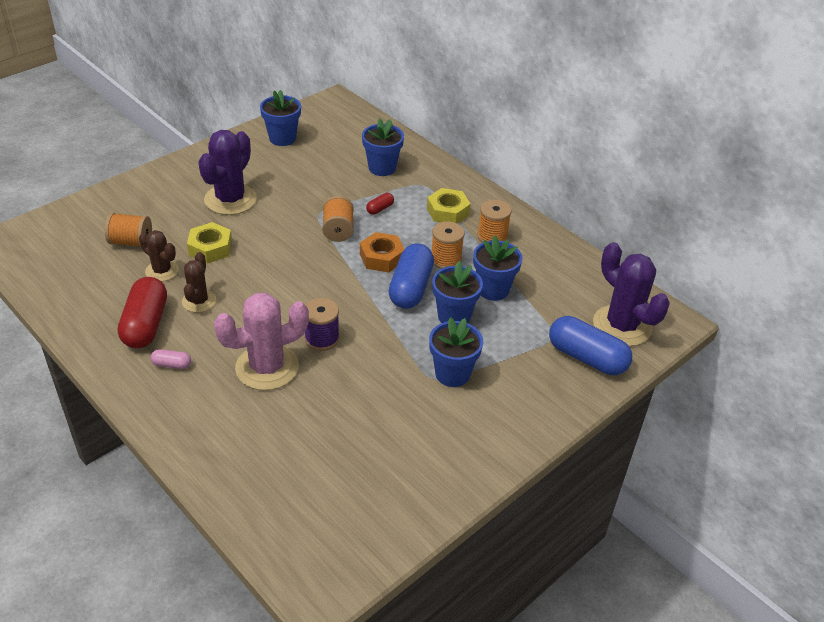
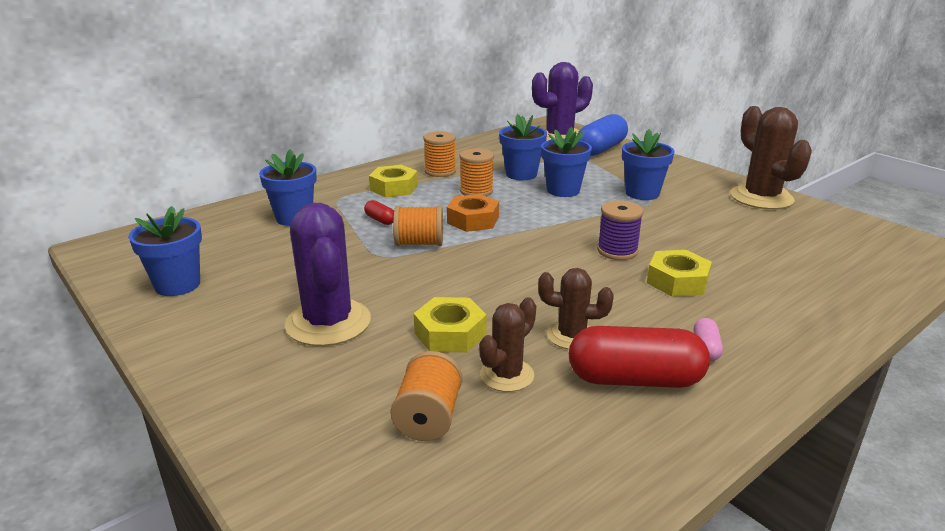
camera: 85 degrees left, 15 degrees down
purple cactus [198,130,257,215] -> purple cactus turned 45 degrees clockwise [285,203,371,346]
pink cactus [214,293,309,390] -> yellow nut [647,250,712,297]
blue capsule [388,243,434,309] -> none
none -> brown cactus [730,106,812,209]

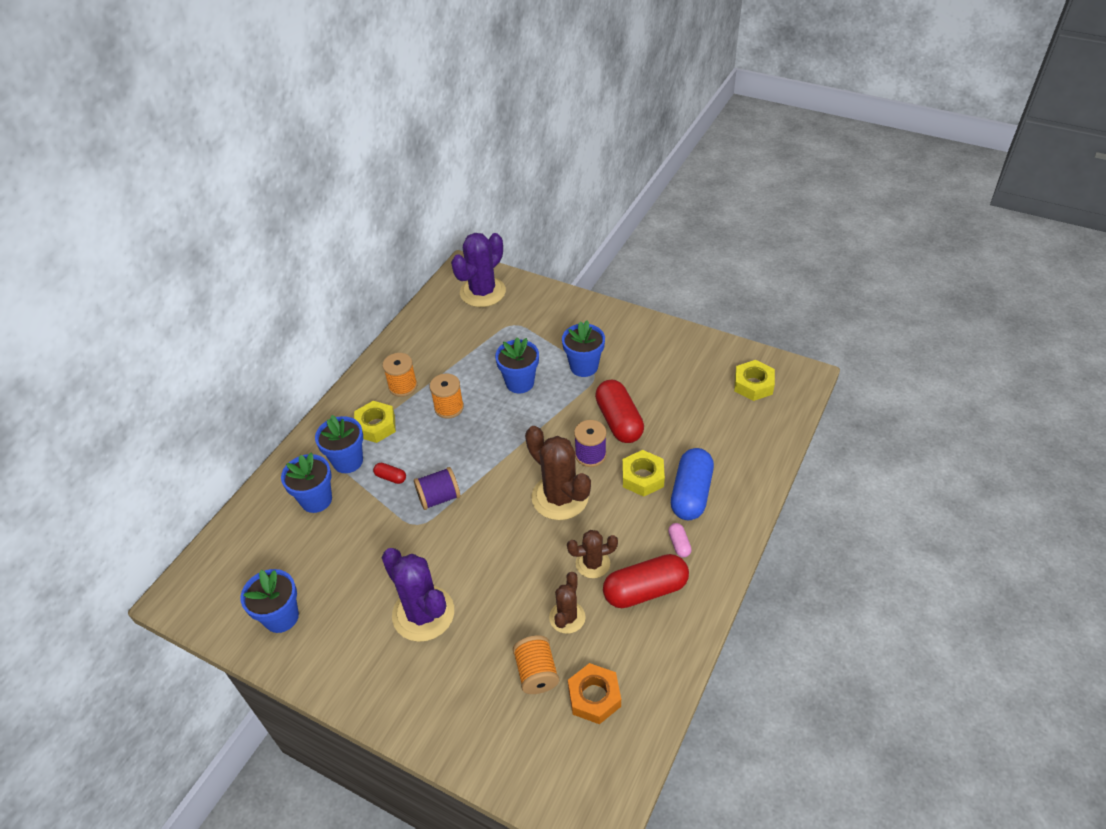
camera: 20 degrees left, 20 degrees up
orange spool [393,206,443,246] -> purple spool [414,467,460,510]
yellow nut [414,297,487,353] -> yellow nut moved to [734,360,775,401]
orange nut [447,194,499,232] -> orange nut moved to [568,663,621,724]
blue flower pot [499,114,547,180] -> blue flower pot moved to [315,415,363,473]
blue capsule [578,114,628,156] -> blue capsule moved to [671,448,714,520]
brown cactus [730,106,812,209] -> brown cactus moved to [525,426,591,520]
none -> red capsule [595,380,644,443]

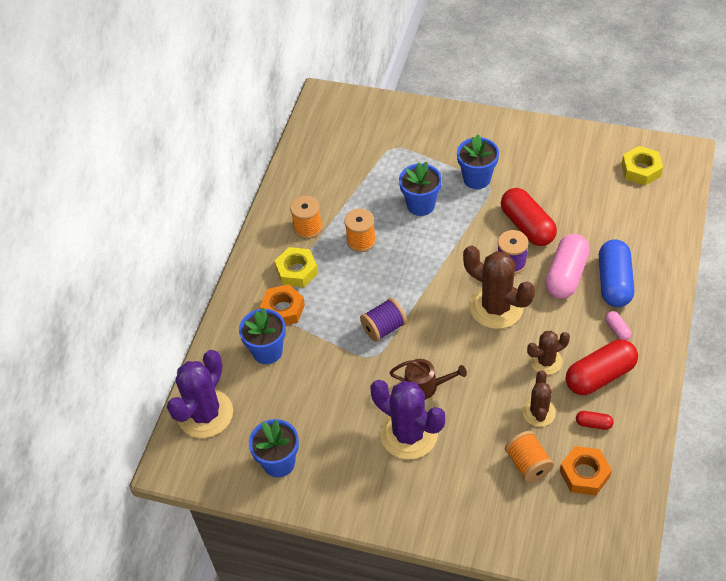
camera: 10 degrees left, 5 degrees up
blue flower pot [315,415,363,473] -> orange nut [260,284,305,326]
red capsule [373,463,406,484] -> red capsule moved to [576,411,613,430]
purple cactus [451,233,506,307] -> purple cactus moved to [167,350,233,438]
yellow nut [622,450,665,497] -> pink capsule [545,234,590,299]
none -> brown watering can [390,359,467,400]

